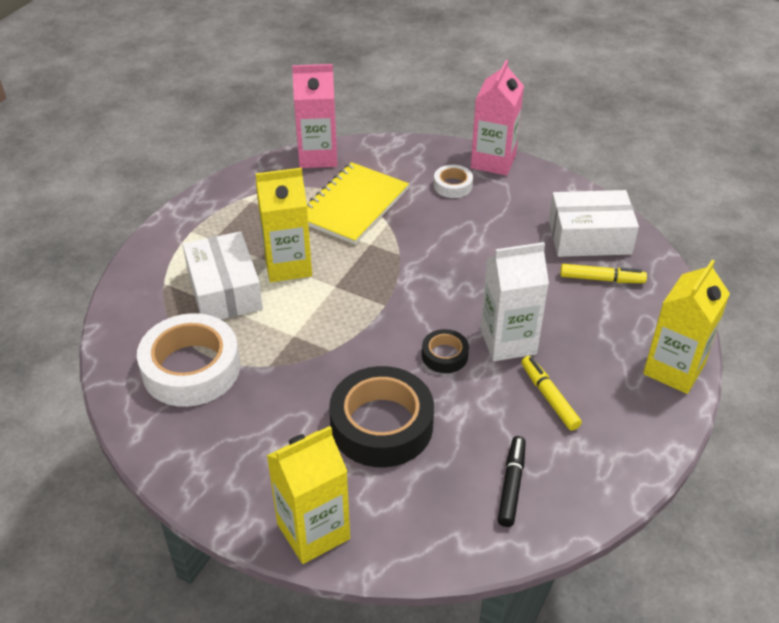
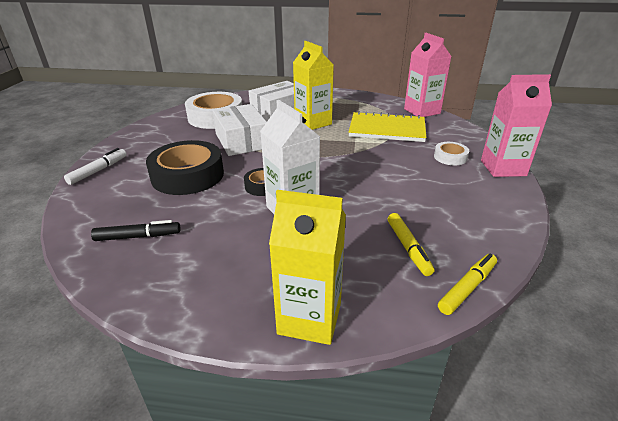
camera: 70 degrees right, 10 degrees down
yellow carton [267,426,350,564] -> white marker [64,148,127,185]
yellow marker [521,356,582,431] -> yellow marker moved to [438,254,497,315]
white box [549,190,639,257] -> white box moved to [212,104,267,156]

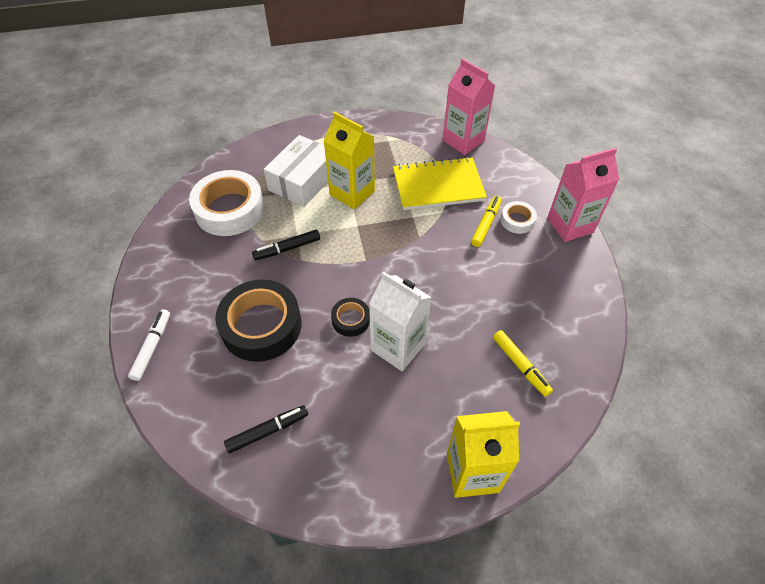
camera: 20 degrees left, 20 degrees up
white box [212,104,267,156] -> black marker [252,230,320,260]
yellow marker [438,254,497,315] -> yellow marker moved to [471,196,502,247]

